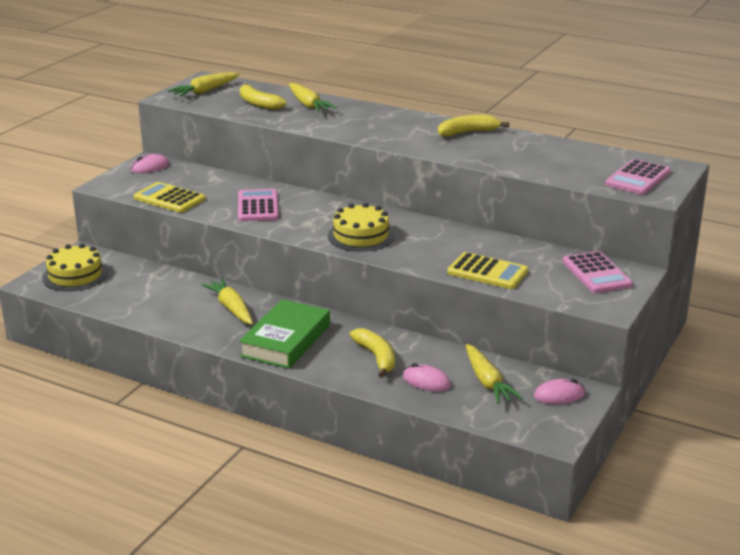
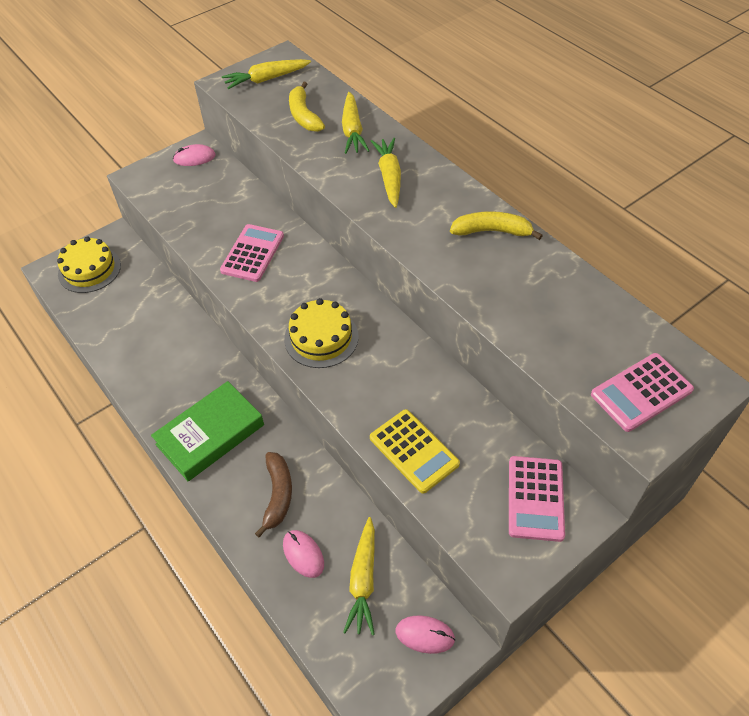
camera: 25 degrees right, 25 degrees up
yellow calculator [134,182,205,213] -> none
yellow carrot [201,278,253,325] -> yellow carrot moved to [371,138,401,208]
yellow banana [350,328,395,378] -> brown banana [255,452,292,537]

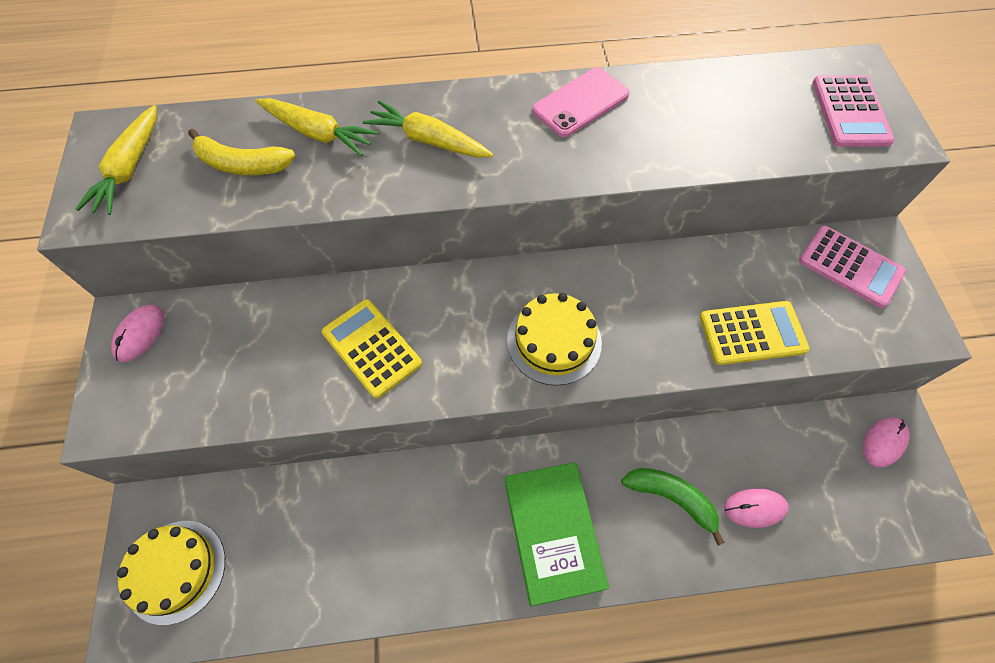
camera: 60 degrees left, 10 degrees up
pink calculator [220,224,284,282] -> yellow calculator [322,299,422,399]
brown banana [255,452,292,537] -> green banana [621,468,725,546]
yellow carrot [343,517,375,635] -> none
yellow banana [450,211,543,240] -> pink phone [532,67,629,137]

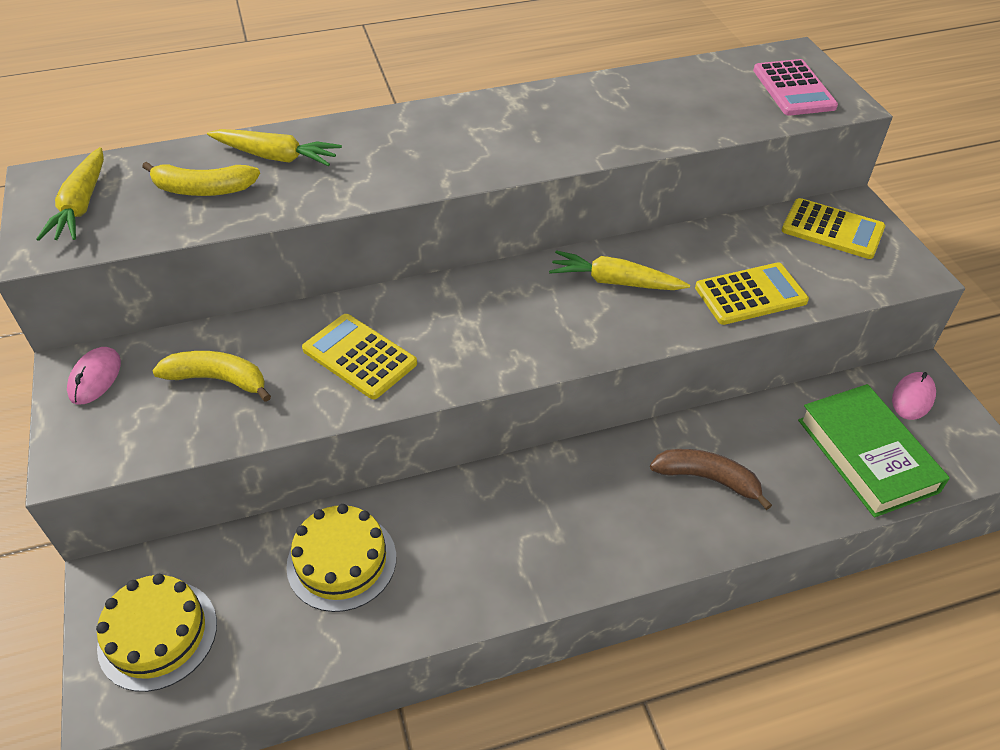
camera: 10 degrees left, 15 degrees down
yellow carrot [363,101,494,158] -> yellow carrot moved to [549,250,690,290]
green book [505,462,609,607] -> green book moved to [798,384,950,518]
yellow cake [507,293,602,386] -> yellow cake moved to [286,504,396,612]
pink phone [532,67,629,137] -> none
green banana [621,468,725,546] -> brown banana [650,449,772,510]
pink mouse [724,488,789,528] -> none
pink calculator [799,225,906,308] -> yellow calculator [782,198,885,259]
none -> yellow banana [152,351,271,402]

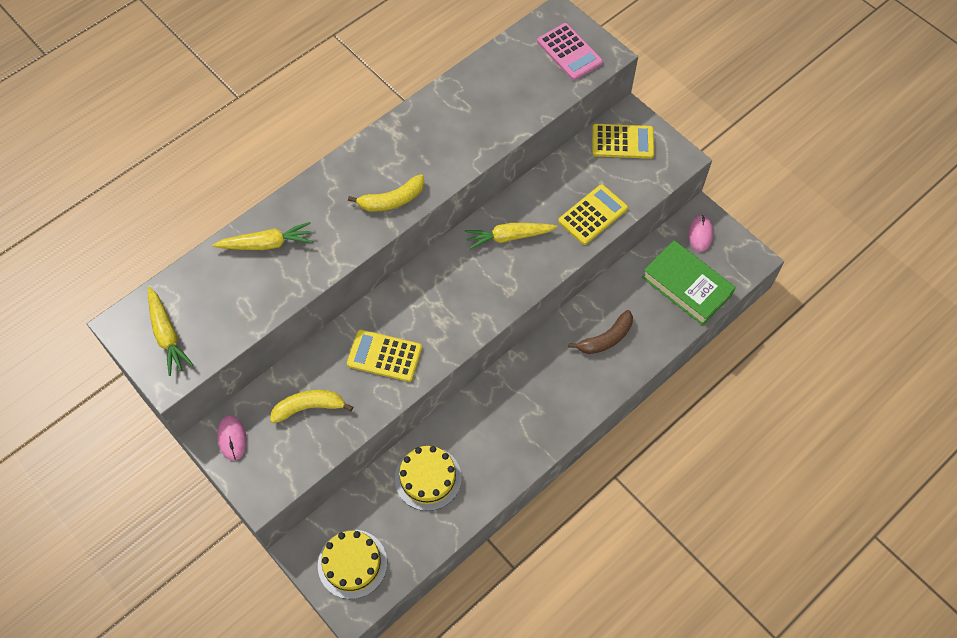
camera: 25 degrees left, 15 degrees up
yellow banana [142,162,260,196] -> yellow banana moved to [348,174,425,212]
brown banana [650,449,772,510] -> brown banana turned 150 degrees clockwise [568,310,633,354]

